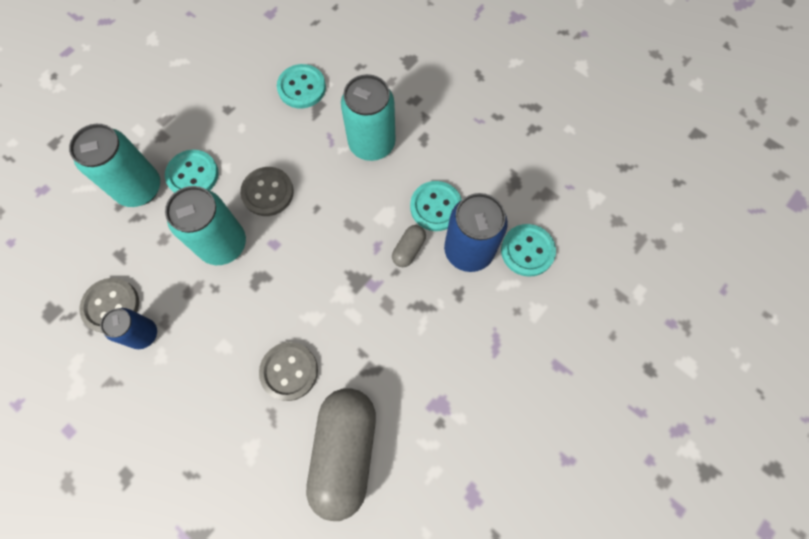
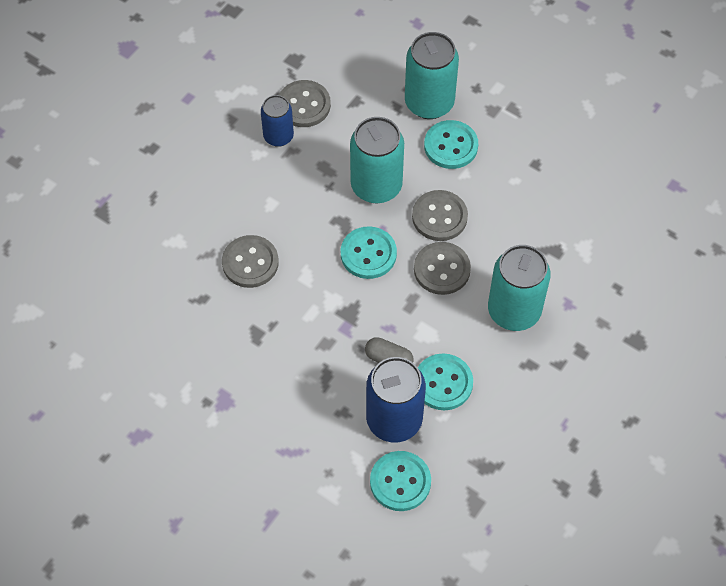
camera: 85 degrees right, 10 degrees down
turquoise button [277,64,326,109] -> turquoise button moved to [341,226,397,279]
grey capsule [306,388,376,521] -> none
none -> grey button [414,242,471,295]

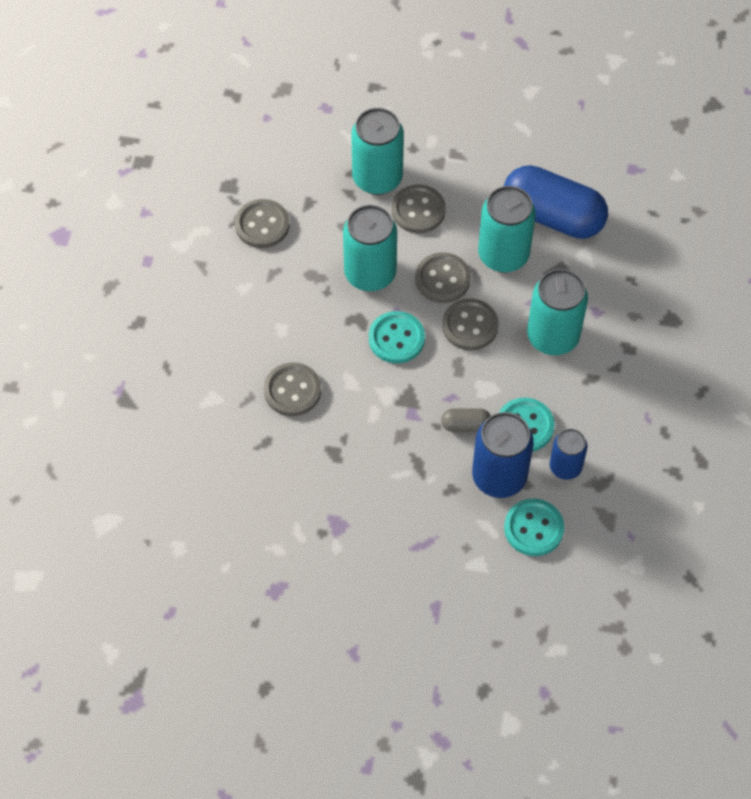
camera: 25 degrees left, 0 degrees up
blue can [261,95,294,147] -> blue can moved to [549,429,588,480]
turquoise button [424,120,478,169] -> grey button [392,185,446,233]
none -> turquoise can [478,186,536,272]
none -> blue capsule [504,165,608,239]

